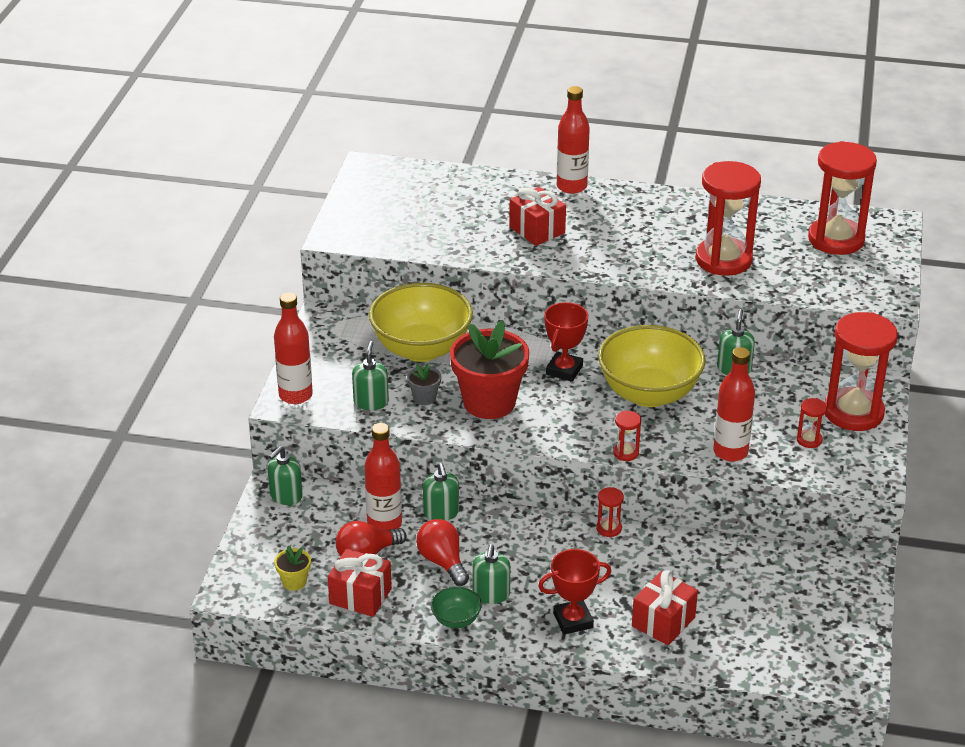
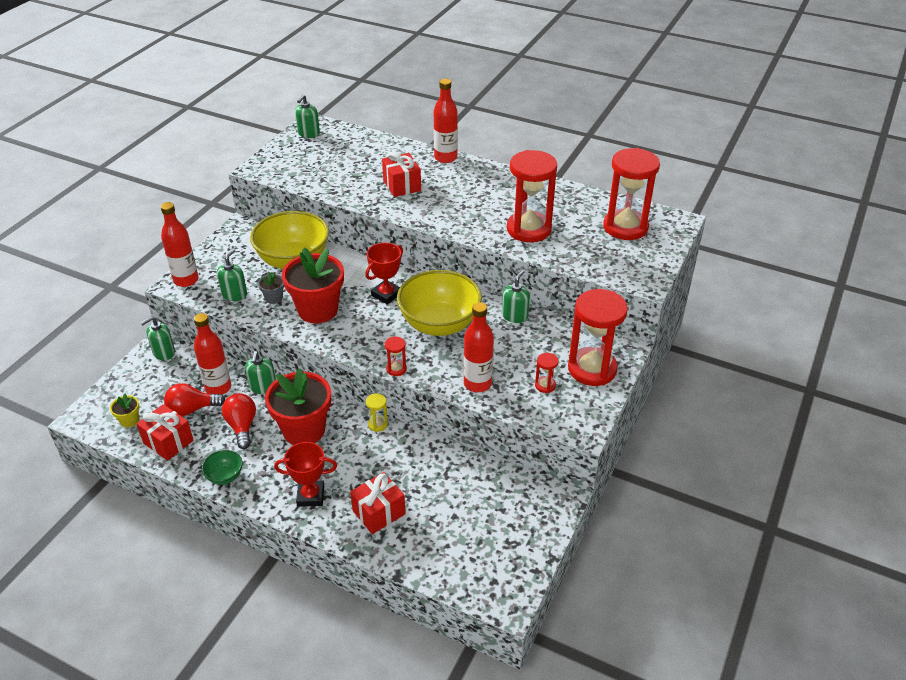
camera: 15 degrees right, 5 degrees up
green soap dispenser [472,544,510,604] -> green soap dispenser moved to [295,95,320,138]
red hourglass [596,487,624,537] -> yellow hourglass [366,393,388,432]
none -> red flower pot [265,369,331,445]

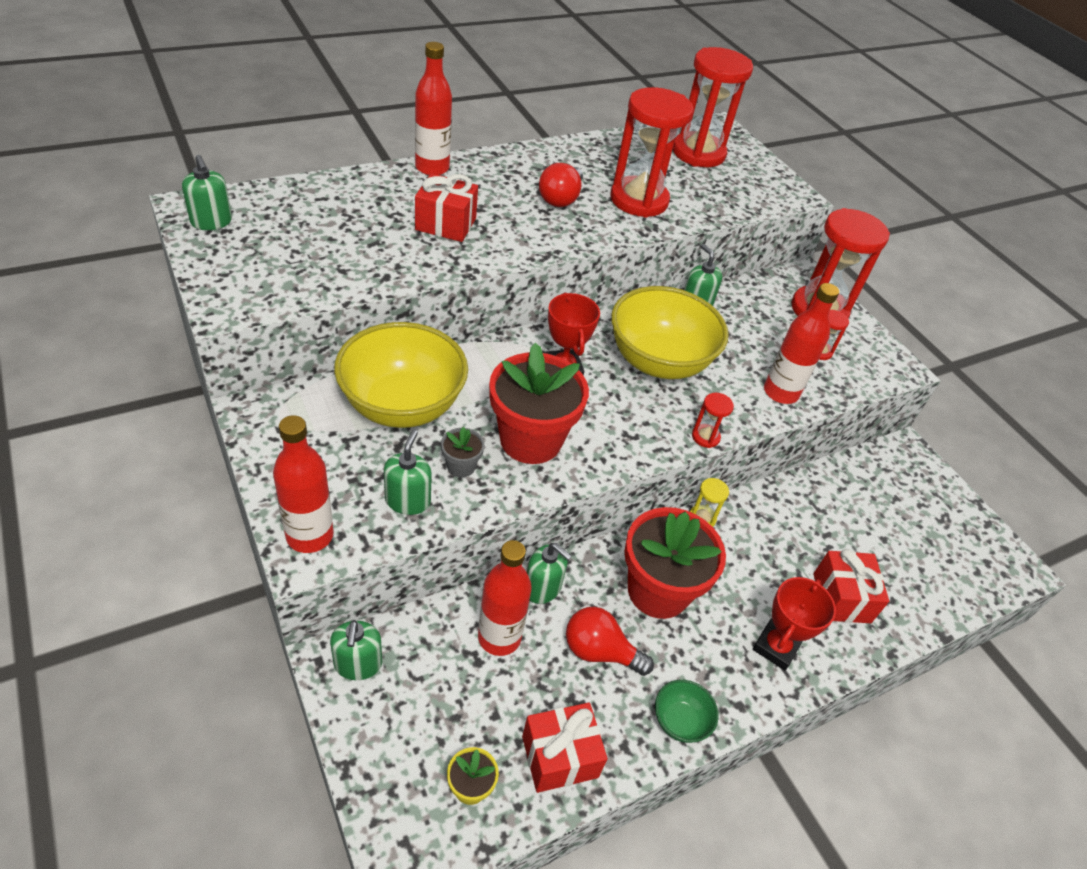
camera: 60 degrees left, 5 degrees up
red light bulb [164,383,225,416] -> red light bulb moved to [539,163,583,207]
green soap dispenser [217,249,247,301] -> green soap dispenser turned 45 degrees clockwise [384,430,432,515]

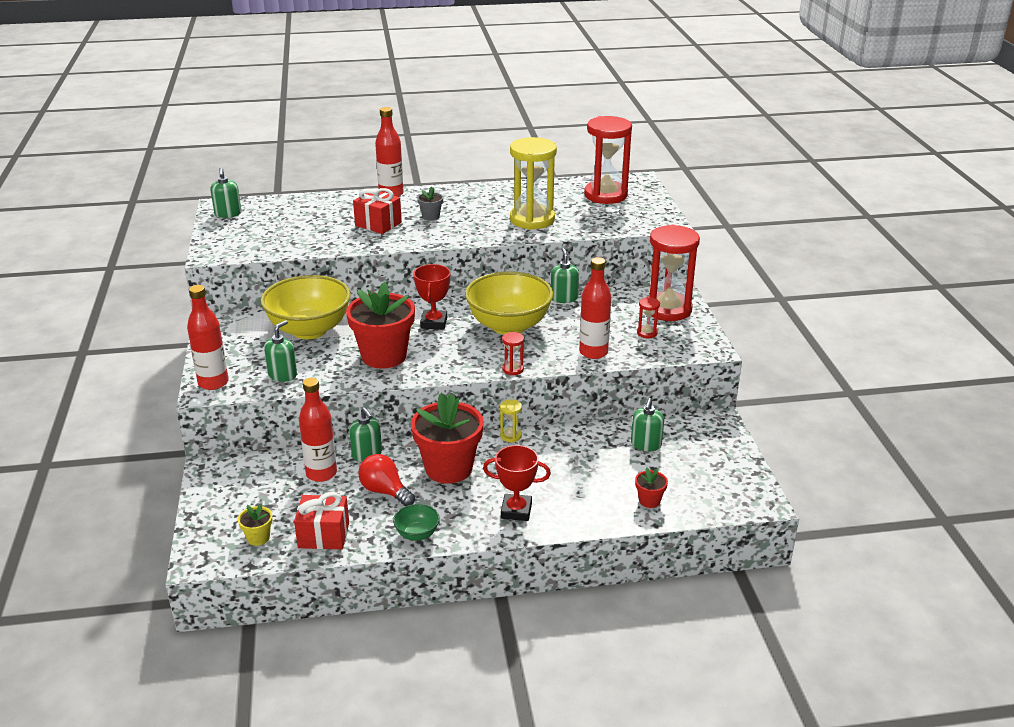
camera: 25 degrees right, 15 degrees down
green soap dispenser [330,620,382,680] -> green soap dispenser moved to [631,398,664,451]
grey flower pot [441,427,485,478] -> grey flower pot moved to [417,187,443,221]
red light bulb [539,163,583,207] -> none
red hourglass [610,87,693,218] -> yellow hourglass [510,137,557,230]
red trophy [753,577,836,670] -> red trophy turned 45 degrees clockwise [483,445,551,521]
red gift [813,549,889,623] -> none
none -> red flower pot [635,468,668,508]

